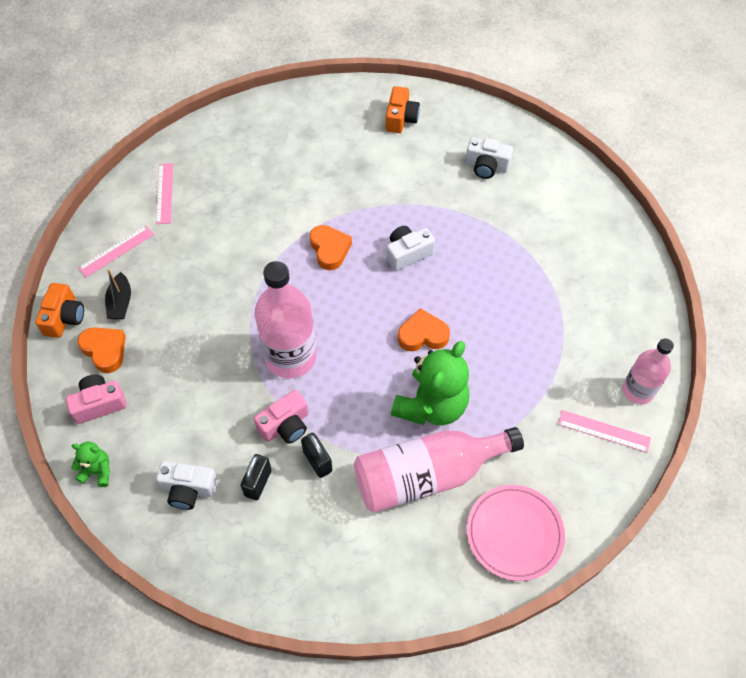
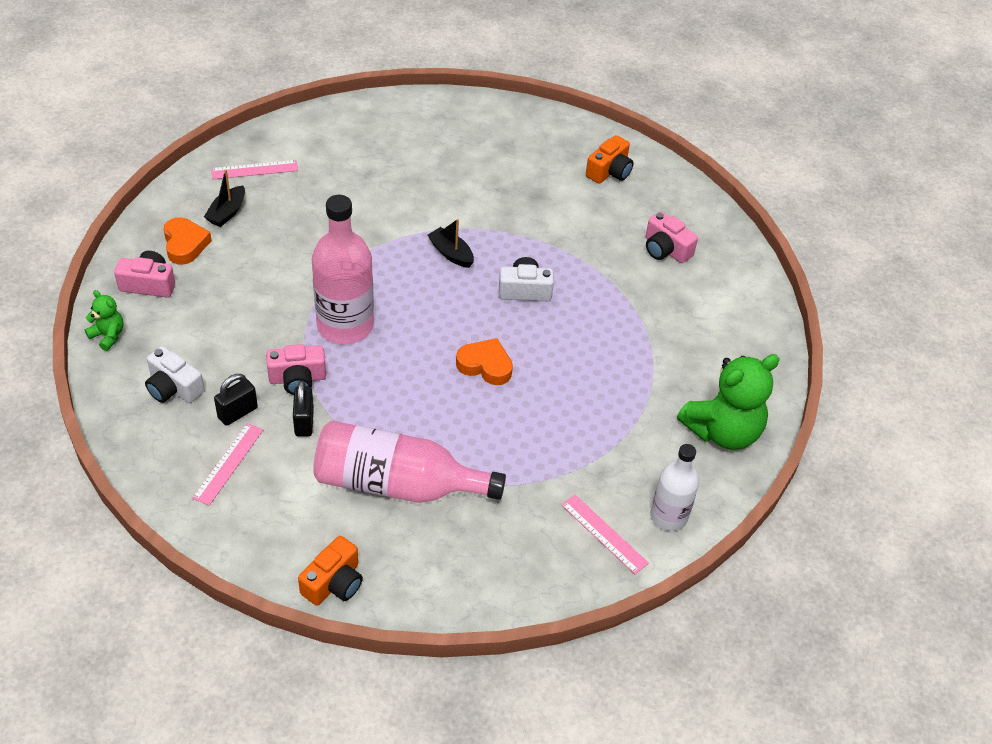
camera: 25 degrees right, 10 degrees down
orange camera [35,283,84,338] -> orange camera moved to [298,536,363,606]
pink ruler [156,163,173,224] -> pink ruler moved to [192,423,263,506]
orange heart [310,225,352,270] -> black boat [427,219,474,268]
green teddy bear [391,341,469,425] -> green teddy bear moved to [677,354,780,450]
white camera [465,137,513,179] -> pink camera [645,211,698,263]
pink plate [467,485,565,581] -> none
pink bottle [622,338,674,404] -> white bottle [650,444,699,531]

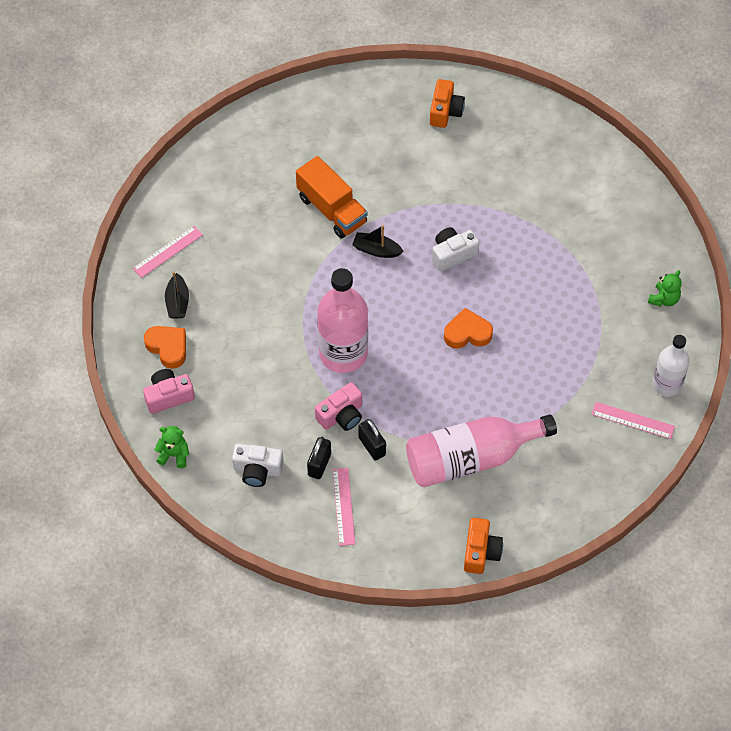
camera: 25 degrees left, 10 degrees up
pink camera [645,211,698,263] -> none
green teddy bear [677,354,780,450] -> green teddy bear [648,270,682,307], size x0.47
none -> orange truck [296,156,367,238]

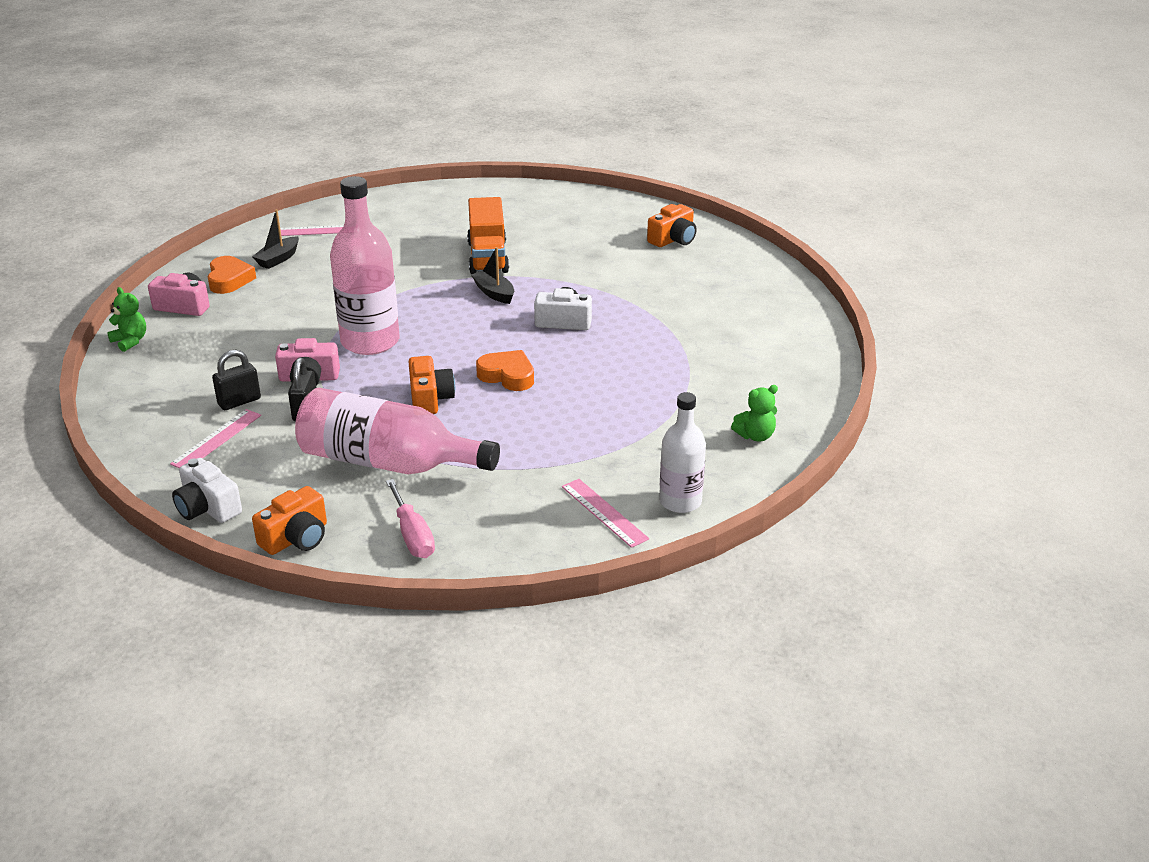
camera: 35 degrees right, 25 degrees down
white camera [232,444,284,487] -> white camera moved to [172,458,242,523]
none -> pink screwdriver [386,479,435,558]
none -> orange camera [409,356,455,414]

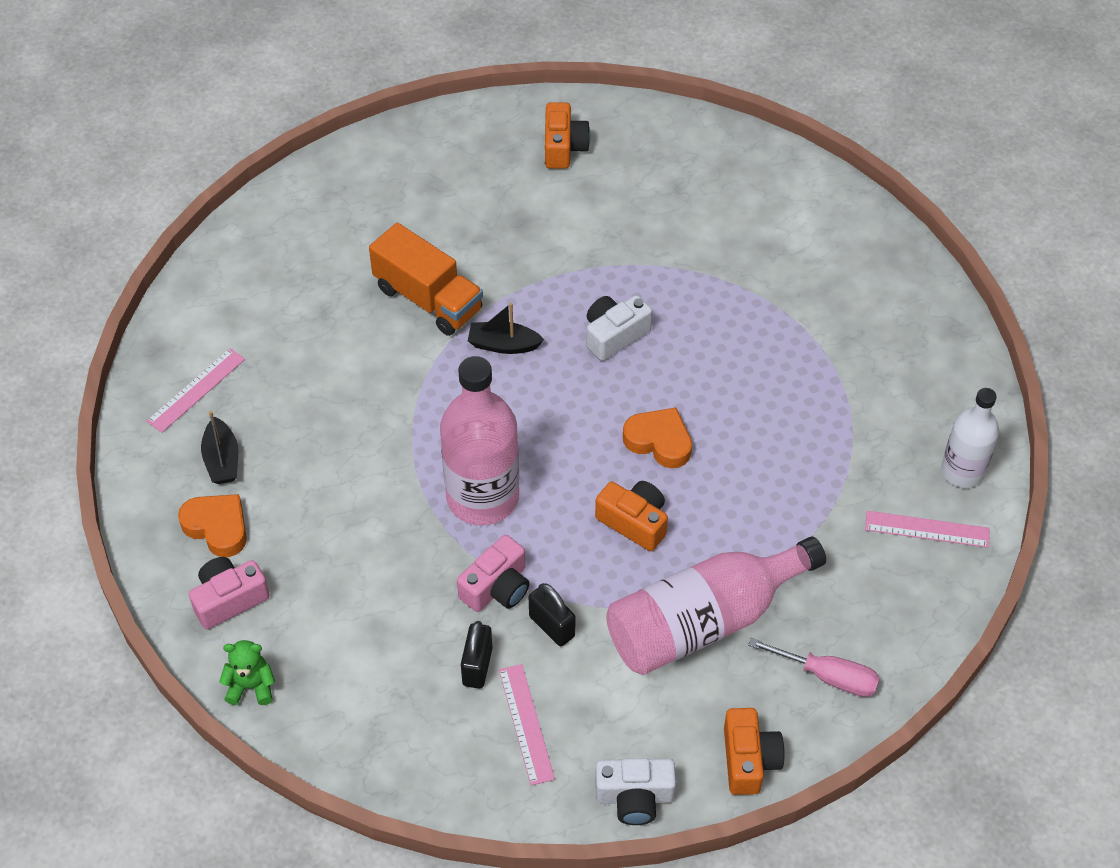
camera: 45 degrees left, 20 degrees up
orange heart [476,350,534,391] -> orange heart turned 45 degrees clockwise [623,407,692,468]
green teddy bear [731,385,778,442] -> none

